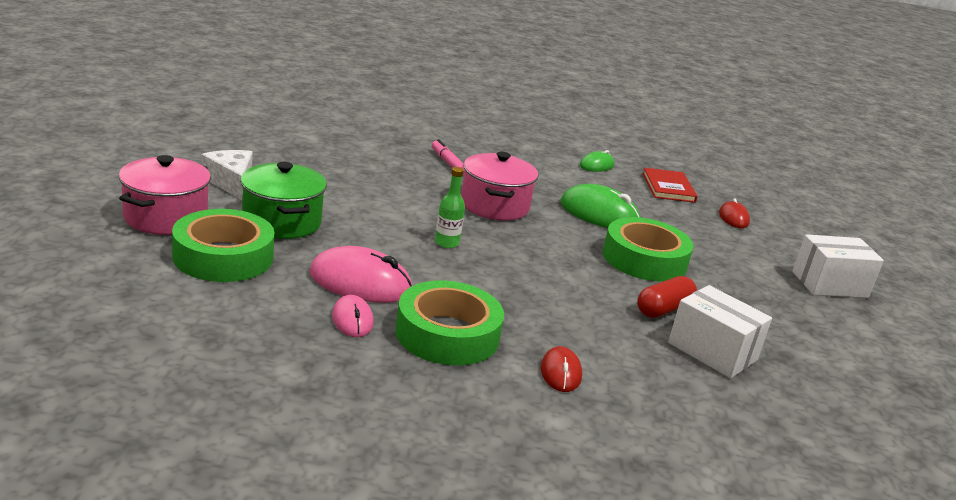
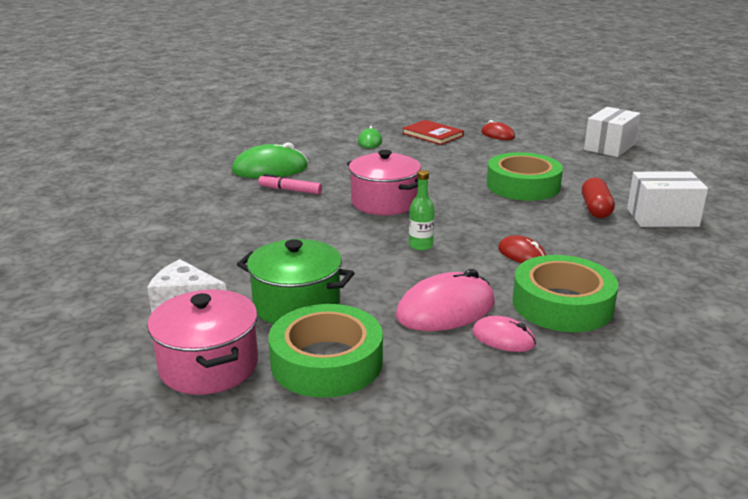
camera: 40 degrees left, 0 degrees up
red mouse [541,346,582,392] -> red mouse moved to [498,235,546,263]
green mouse [560,184,641,228] -> green mouse moved to [232,142,308,178]

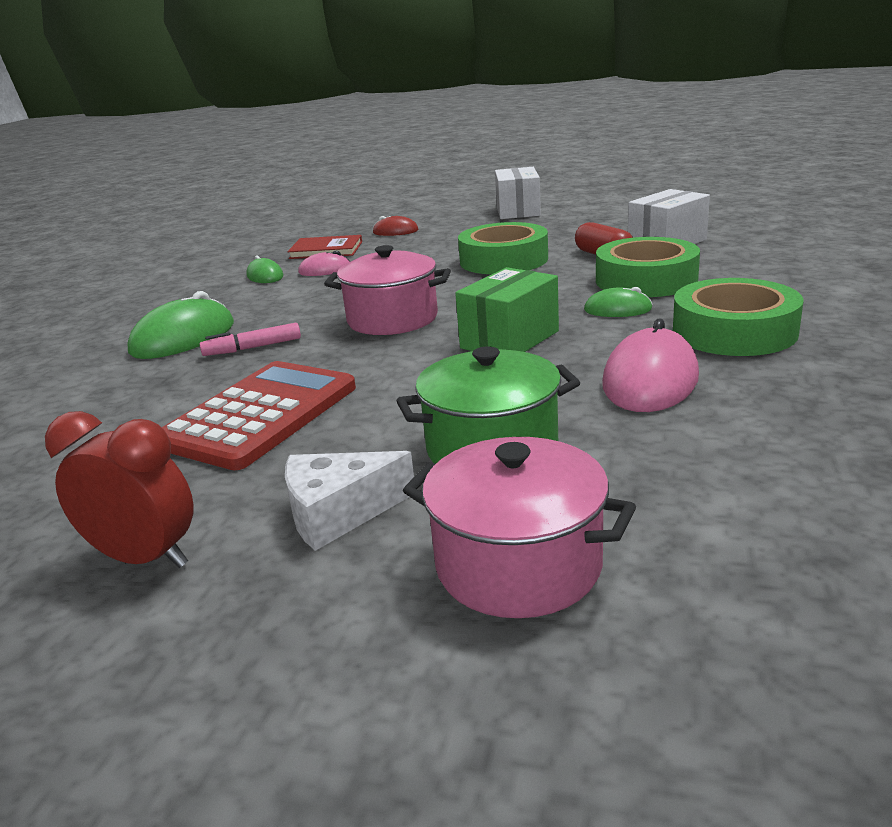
camera: 35 degrees left, 0 degrees up
green tape [269,304,383,398] -> green tape moved to [596,237,700,297]
green bottle [409,170,435,250] -> green box [455,267,559,352]
pink mouse [472,316,536,352] -> pink mouse moved to [298,250,350,276]
red mouse [498,235,546,263] -> green mouse [584,287,652,317]
none -> red clock [45,411,194,568]
none -> red calculator [162,361,356,470]

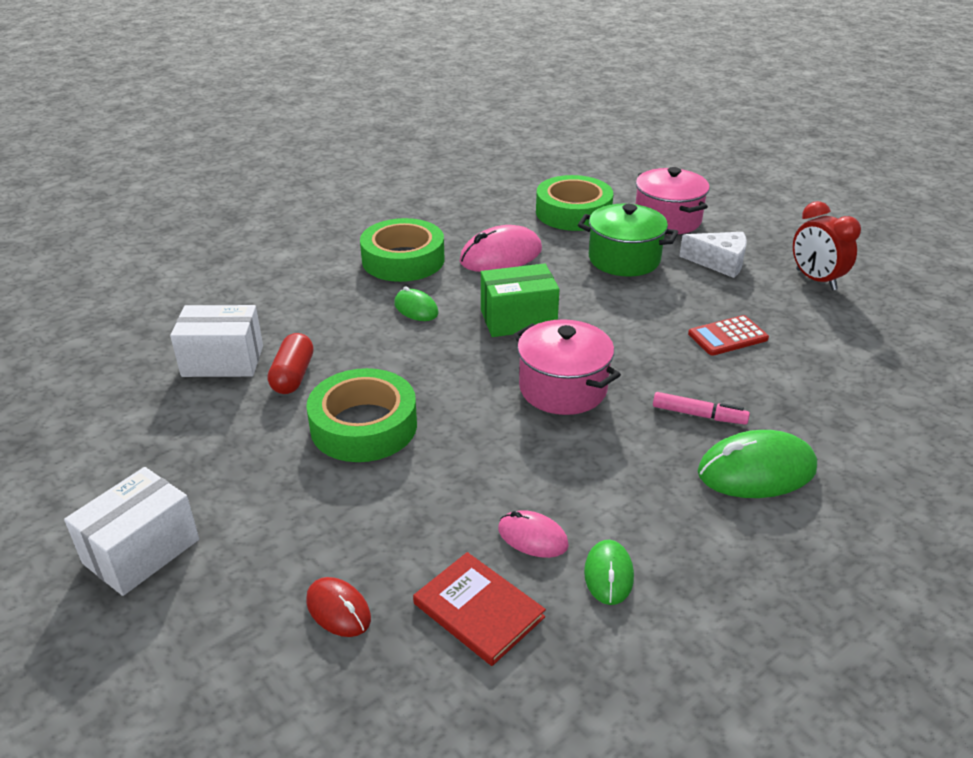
camera: 145 degrees left, 10 degrees up
red calculator [162,361,356,470] -> red calculator [688,315,769,356], size x0.53
green tape [596,237,700,297] -> green tape moved to [536,175,613,231]

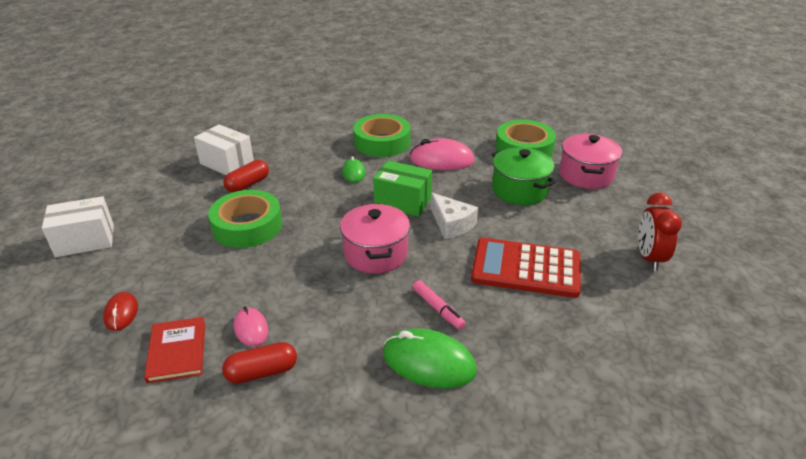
camera: 35 degrees right, 0 degrees up
green mouse [584,540,634,605] -> red capsule [222,342,297,384]
white cheese [679,232,747,278] -> white cheese moved to [431,193,478,239]
red calculator [688,315,769,356] -> red calculator [471,238,581,298], size x1.88

